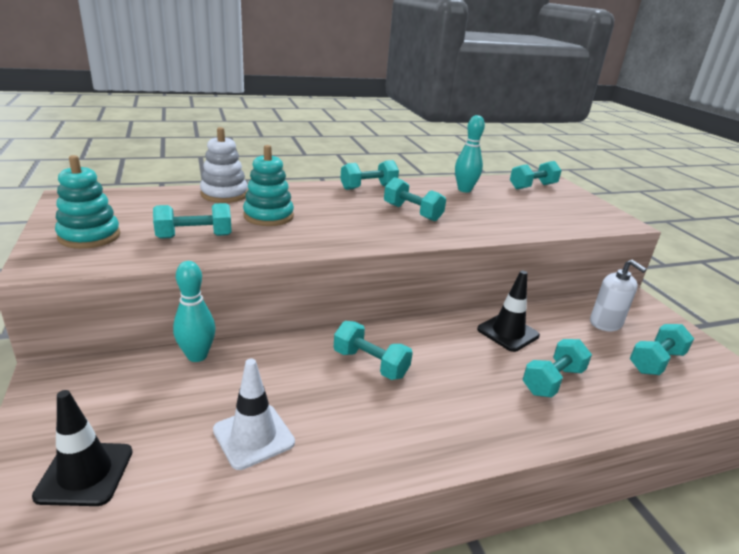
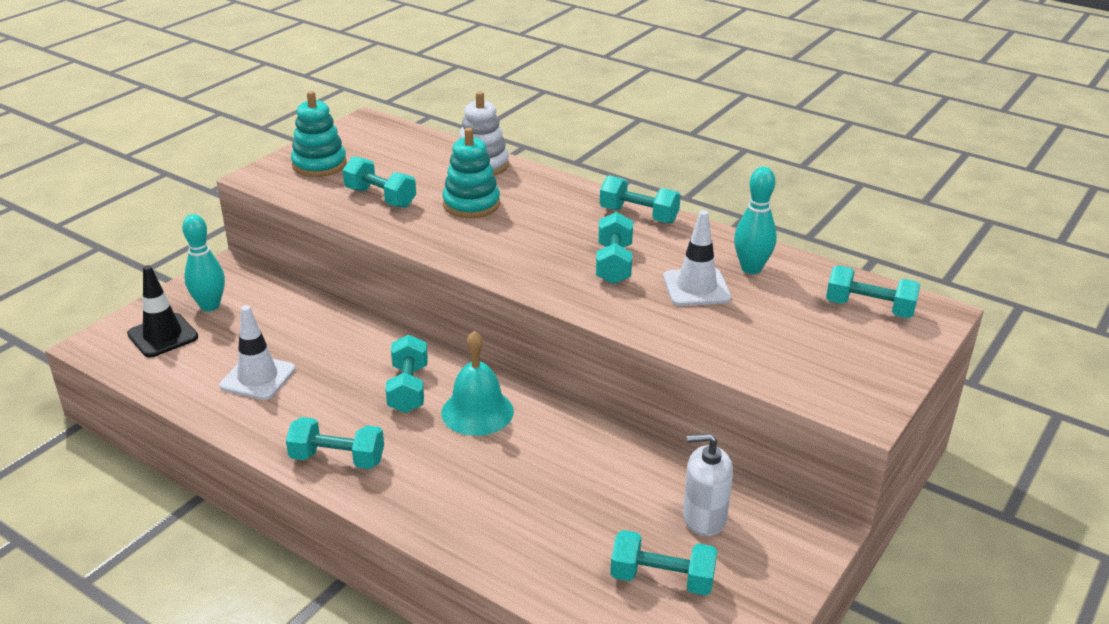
camera: 55 degrees right, 5 degrees up
turquoise bowling pin [173,261,215,362] -> turquoise bowling pin moved to [182,214,225,311]
black traffic cone [477,271,540,352] -> none
turquoise dumbbell [523,339,592,398] -> turquoise dumbbell moved to [286,417,384,469]
white soap dispenser [590,260,647,331] -> white soap dispenser turned 75 degrees clockwise [683,433,733,536]
none -> turquoise bell [442,331,514,436]
none -> white traffic cone [663,210,731,306]

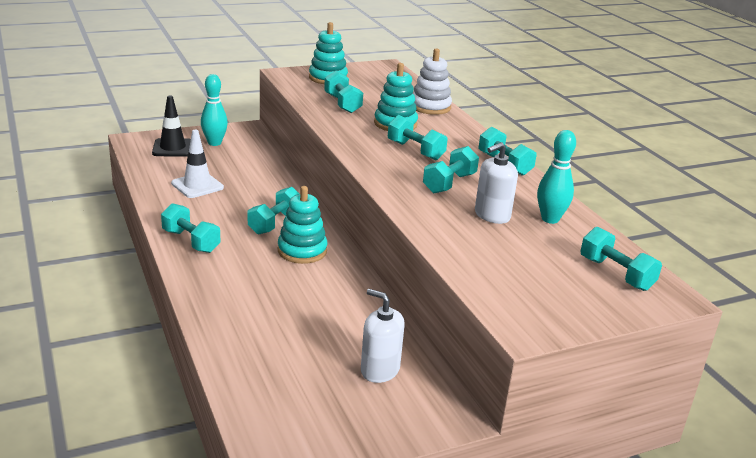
camera: 30 degrees right, 5 degrees down
turquoise bell [442,331,514,436] -> turquoise stacking toy [278,186,327,264]
turquoise dumbbell [610,530,717,596] -> turquoise dumbbell moved to [388,115,448,160]
white traffic cone [663,210,731,306] -> white soap dispenser [475,142,518,224]

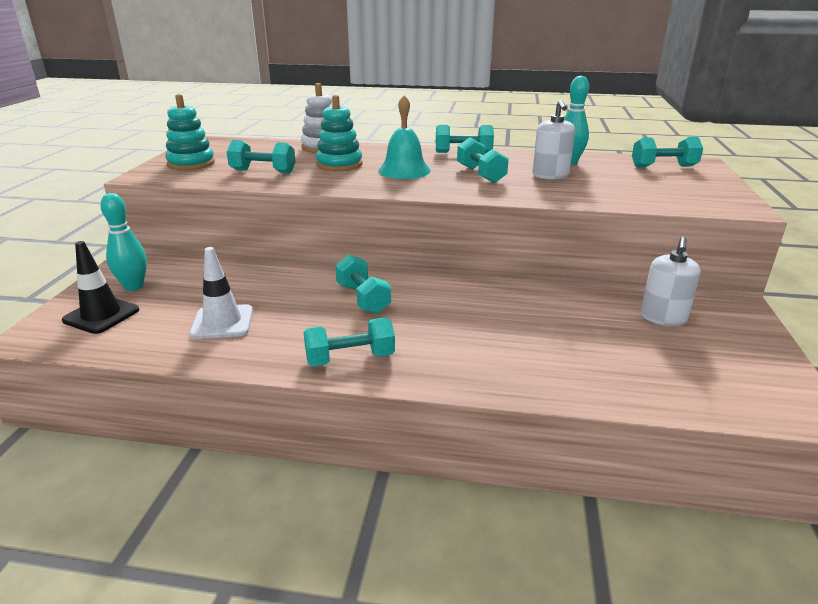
camera: 55 degrees left, 0 degrees up
turquoise stacking toy [278,186,327,264] -> none
white soap dispenser [361,289,405,383] -> white soap dispenser turned 45 degrees counterclockwise [640,237,701,326]
turquoise dumbbell [388,115,448,160] -> turquoise bell [378,95,431,179]

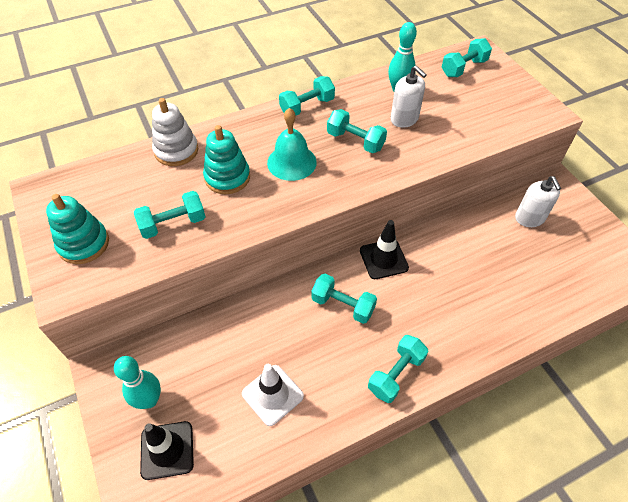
camera: 35 degrees left, 25 degrees up
none -> black traffic cone [360,220,409,279]

